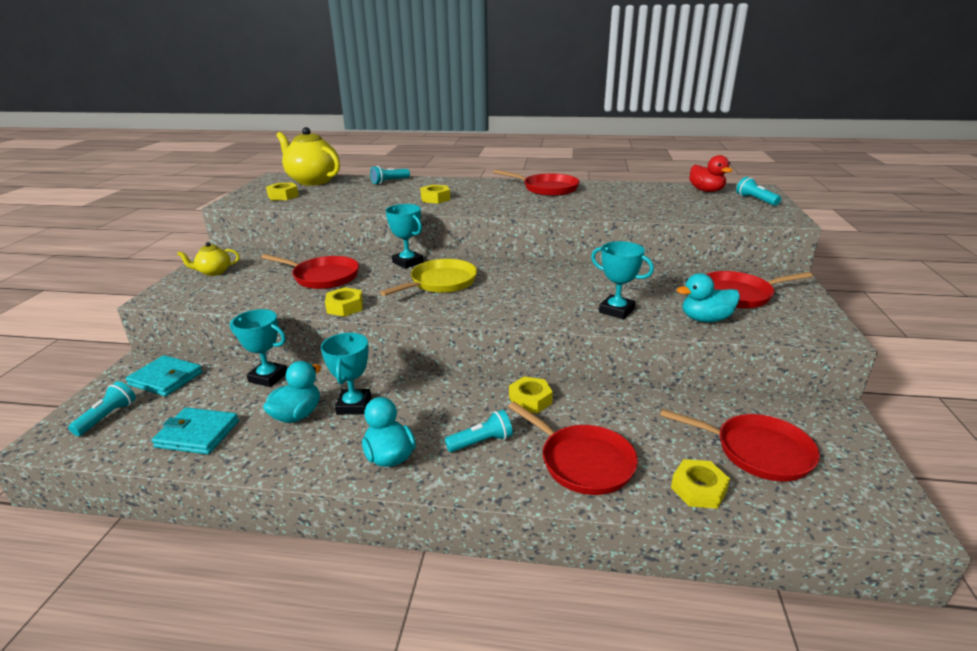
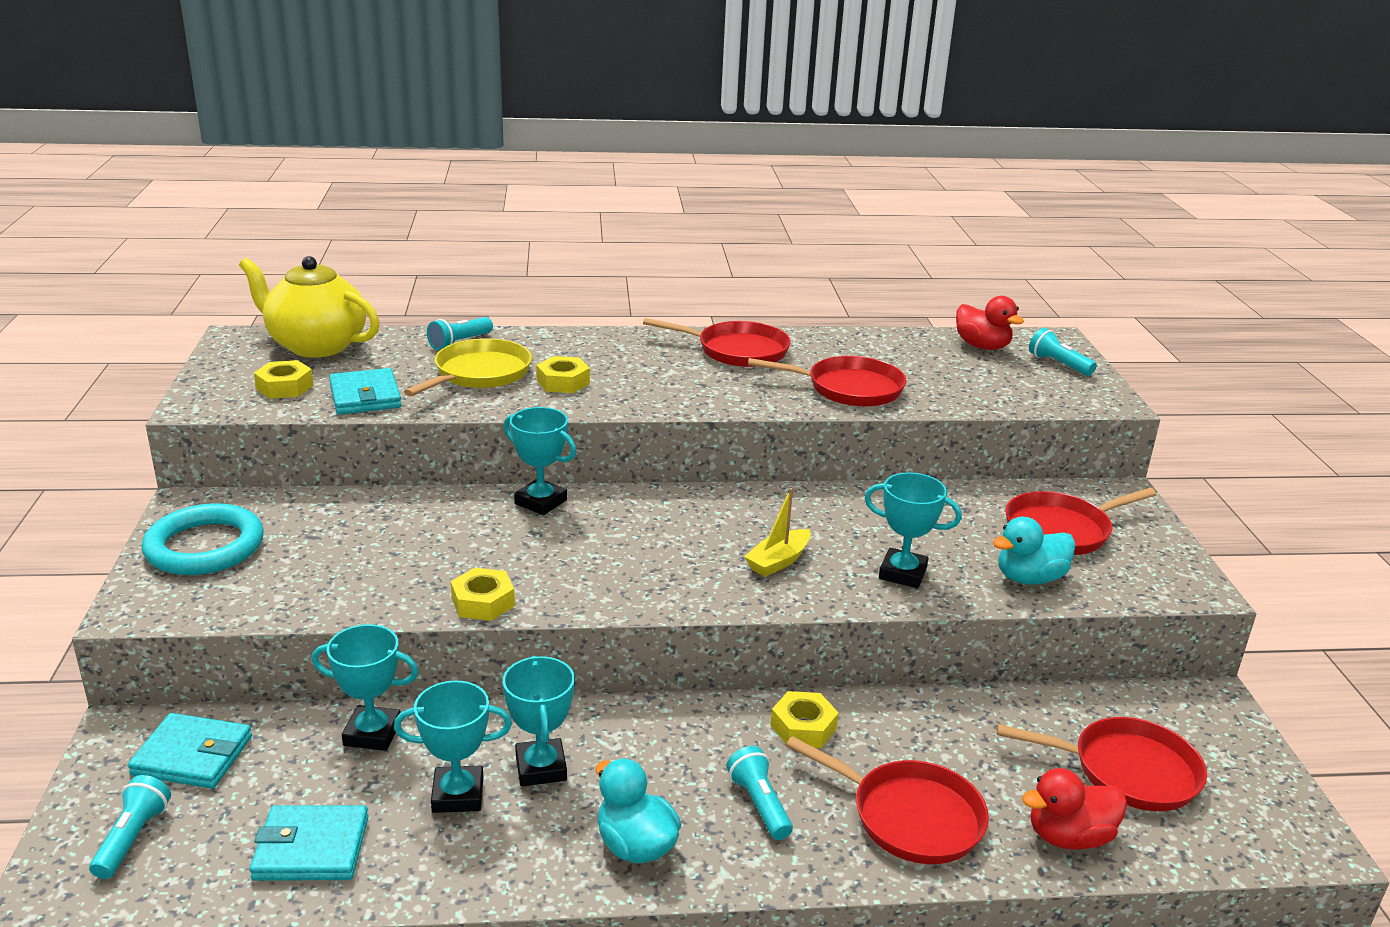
camera: 15 degrees left, 0 degrees up
yellow teapot [177,242,240,276] -> turquoise ring [142,503,264,575]
red pan [261,254,359,289] -> red pan moved to [748,356,907,407]
turquoise duck [263,361,321,423] -> turquoise trophy [394,681,512,813]
yellow pan [380,259,477,296] -> yellow pan moved to [404,338,532,396]
turquoise flashlight [445,410,513,452] -> turquoise flashlight turned 75 degrees counterclockwise [726,746,793,840]
yellow nut [671,459,730,509] -> red duck [1022,768,1127,850]
none -> turquoise wallet [329,368,402,415]
none -> yellow boat [744,488,811,577]

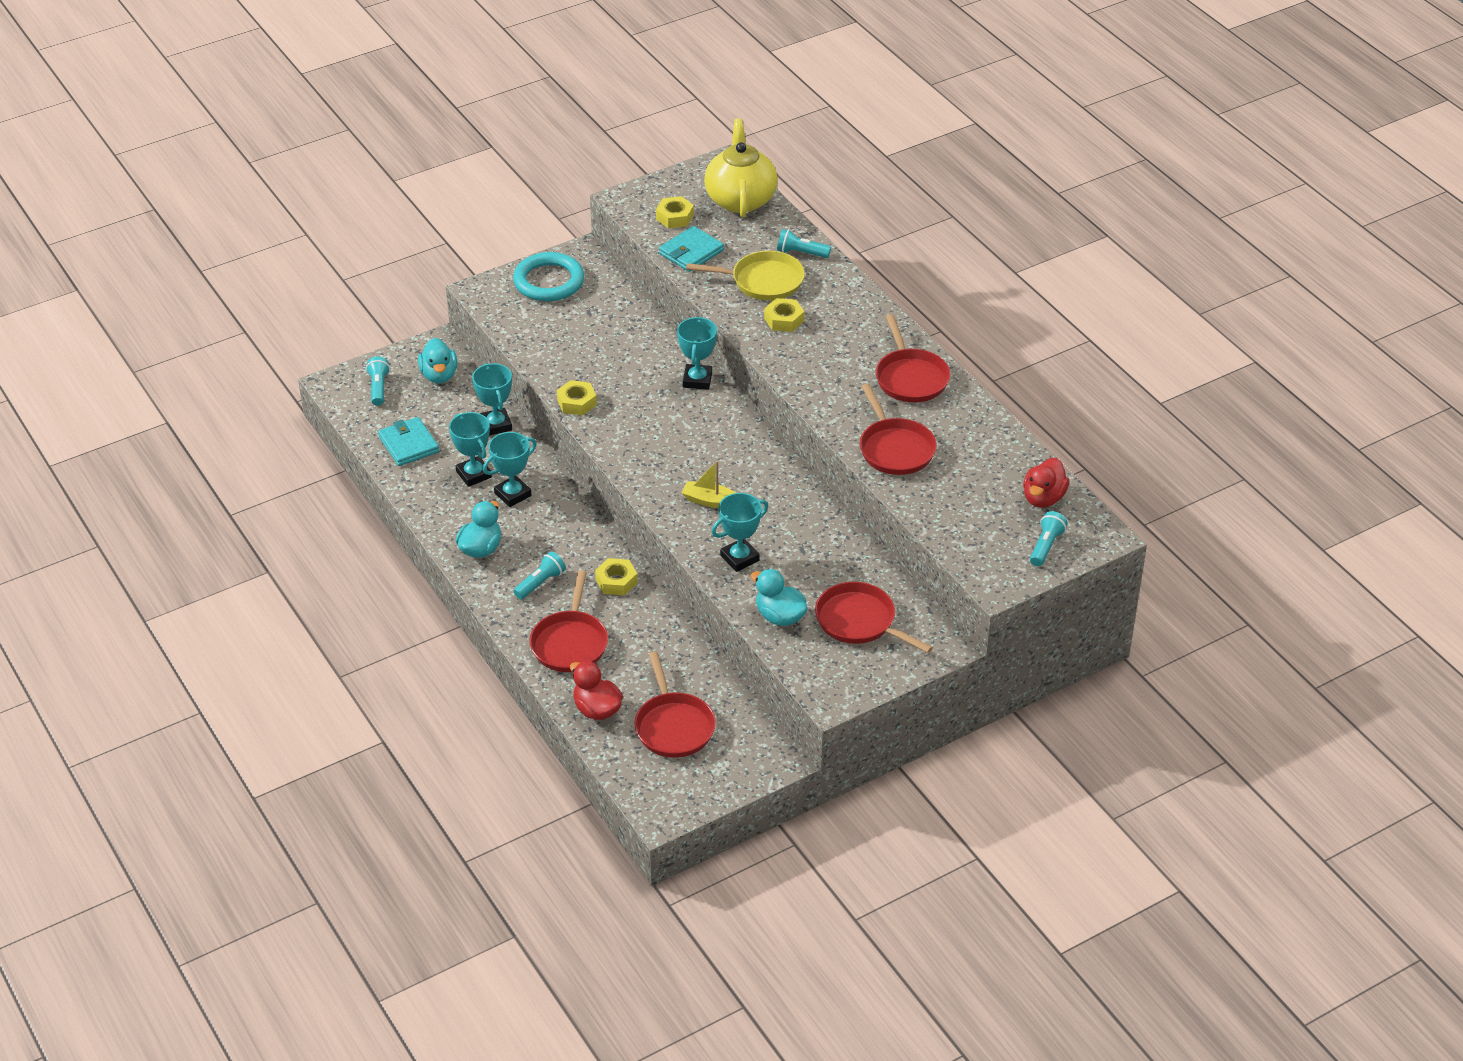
camera: 65 degrees right, 15 degrees up
turquoise flashlight [89,775,171,879] -> turquoise flashlight turned 75 degrees counterclockwise [366,357,390,406]
turquoise wallet [128,713,252,789] -> turquoise duck [418,338,457,383]
turquoise trophy [864,472,962,588] -> turquoise trophy turned 60 degrees clockwise [711,493,768,572]

